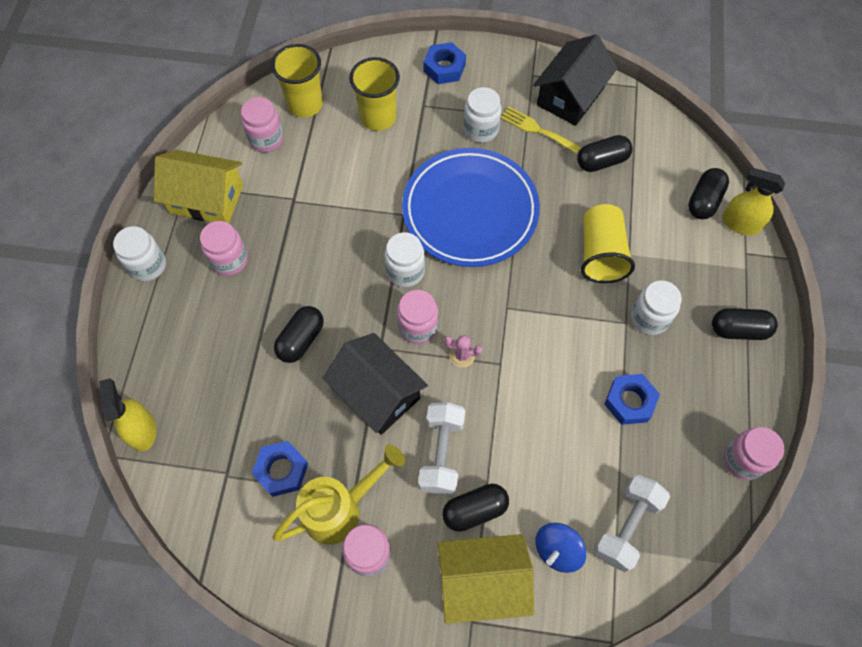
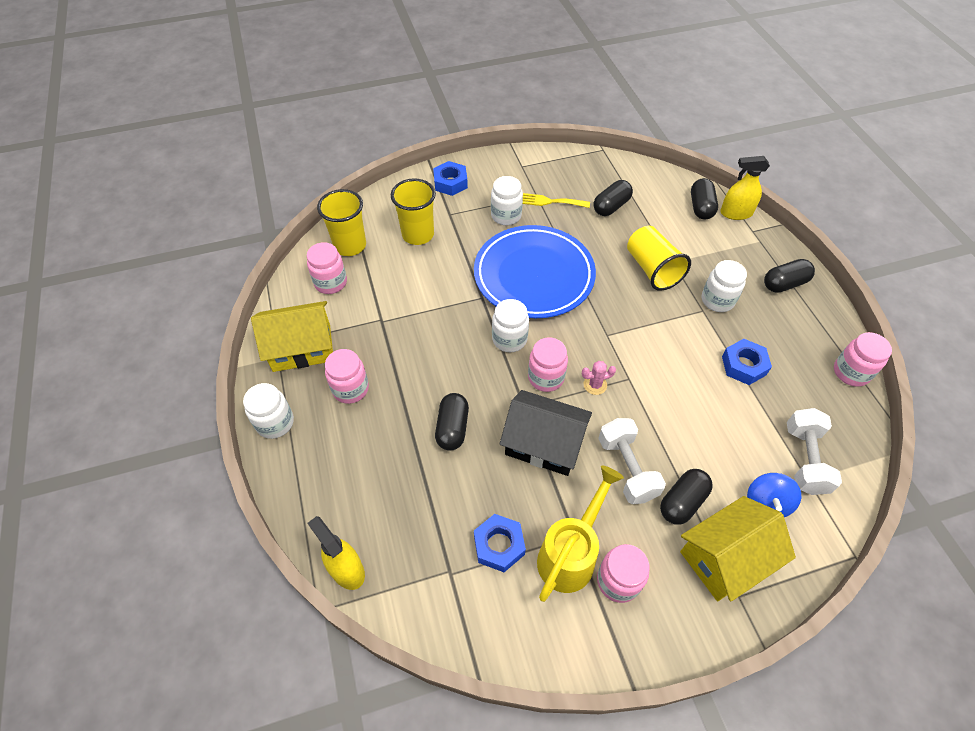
camera: 25 degrees left, 10 degrees down
black house [533,34,618,126] -> none

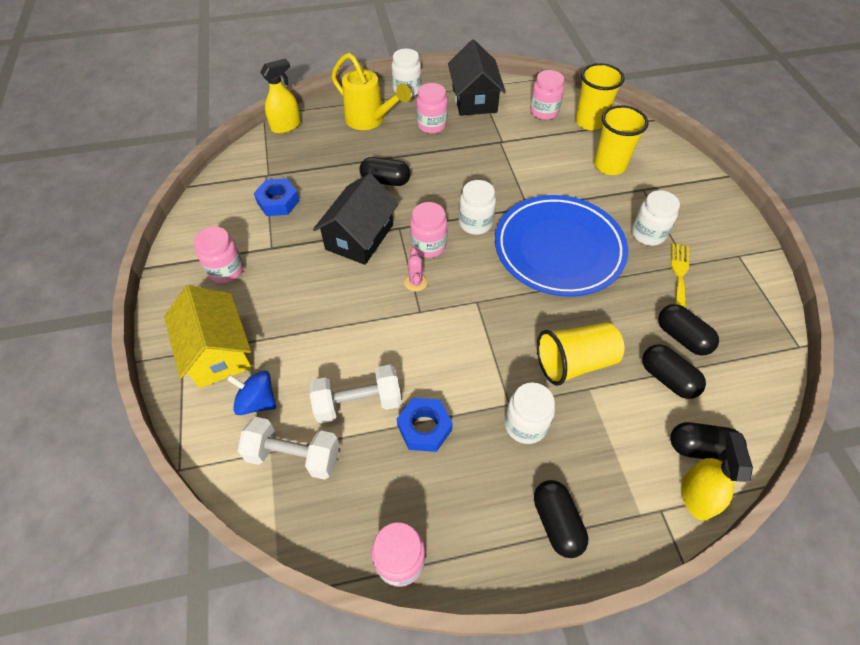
camera: 95 degrees right, 0 degrees up
yellow house [251,301,333,372] -> black house [448,40,506,116]
blue nut [433,161,468,196] -> none
yellow watering can [537,466,624,602] -> yellow watering can moved to [331,53,411,130]
white dumbbell [598,418,666,504] -> white dumbbell moved to [309,365,401,423]
black capsule [660,469,713,525] -> black capsule moved to [642,344,706,399]

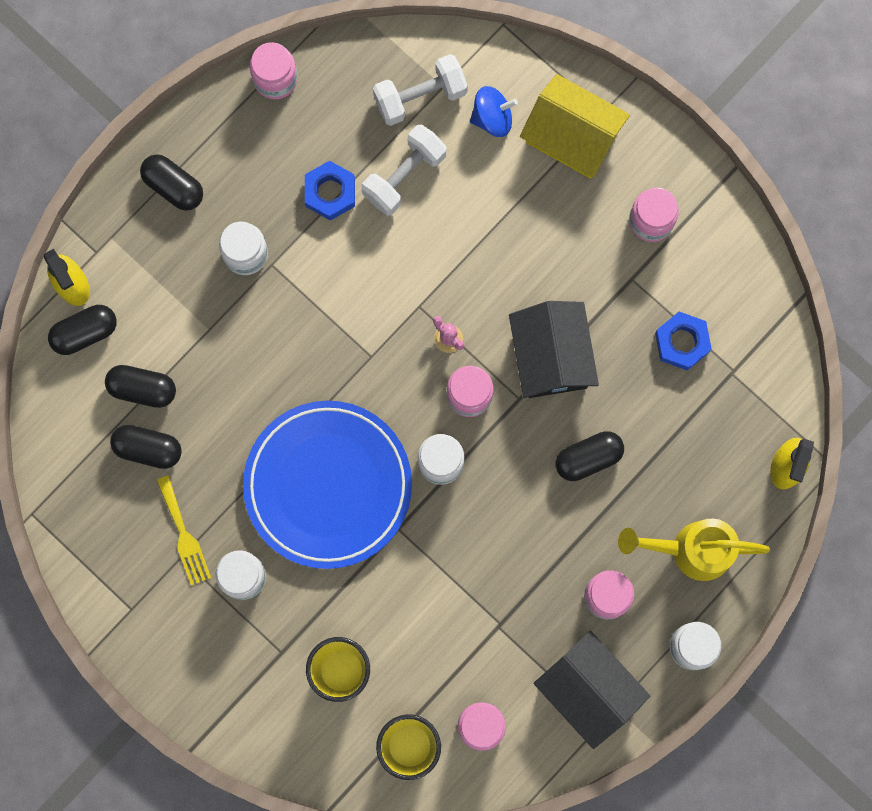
camera: 145 degrees right, 25 degrees up
yellow cup [537,322,624,386] -> none

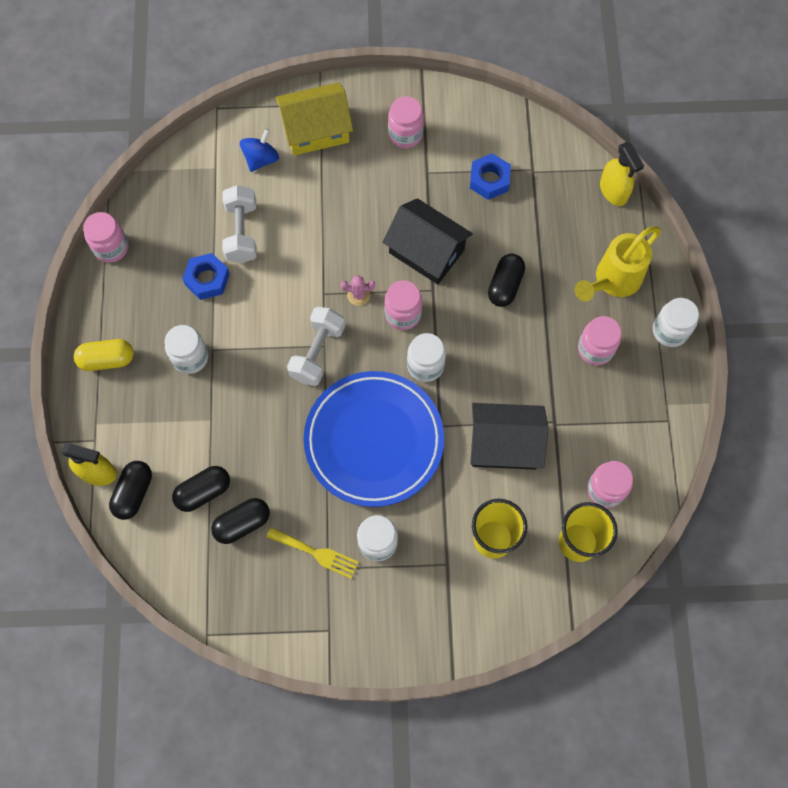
camera: 45 degrees left, 10 degrees down
black capsule [140,154,203,211] -> yellow capsule [74,339,134,371]
white dumbbell [373,54,468,126] -> white dumbbell moved to [287,307,345,386]
black house [534,631,650,749] -> black house moved to [470,403,549,470]

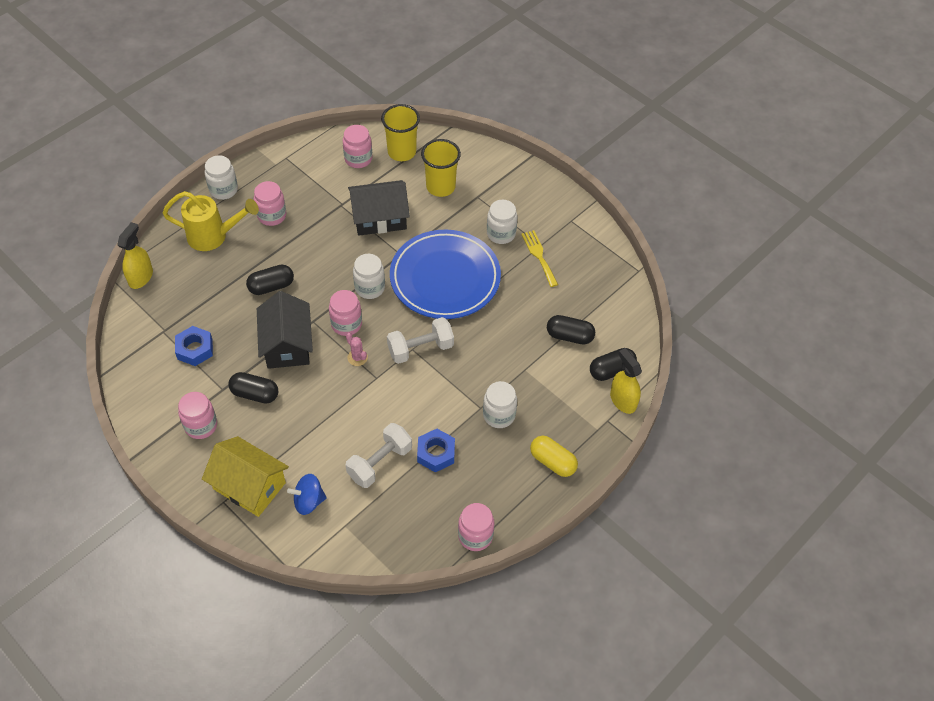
camera: 135 degrees left, 15 degrees down
black capsule [211,498,270,544] -> black capsule moved to [228,372,278,404]
black house [470,403,549,470] -> black house turned 60 degrees counterclockwise [348,180,410,236]

